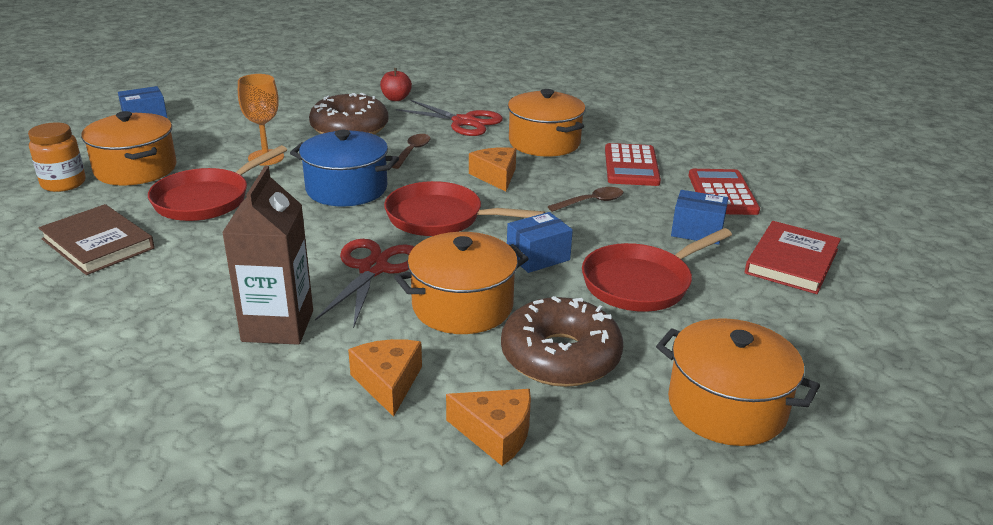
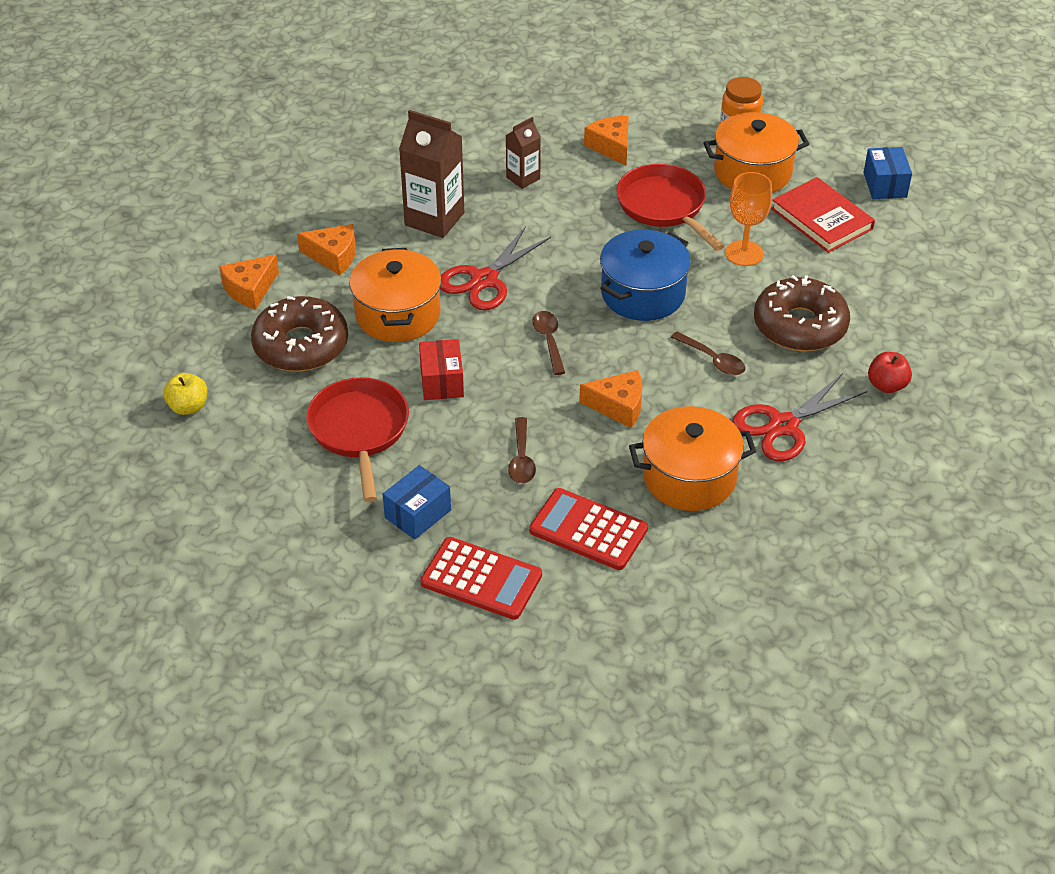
camera: 115 degrees right, 15 degrees up
brown book [38,204,155,275] -> orange cheese [584,116,629,166]
red scissors [315,239,415,329] -> red scissors turned 90 degrees clockwise [440,226,551,310]
red pan [384,181,545,236] -> brown spoon [532,311,565,375]
blue box [507,212,573,273] -> red box [419,339,464,400]
orange pot [656,318,820,446] -> yellow apple [163,373,207,415]
red book [745,221,841,294] -> red book moved to [771,177,875,253]
none -> brown carton [505,117,541,189]

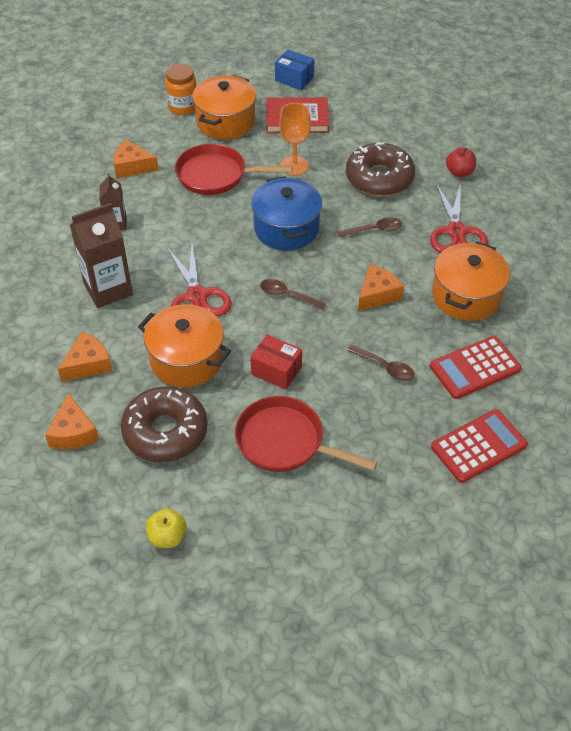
camera: 55 degrees left, 5 degrees up
blue box [383,465,451,539] -> none

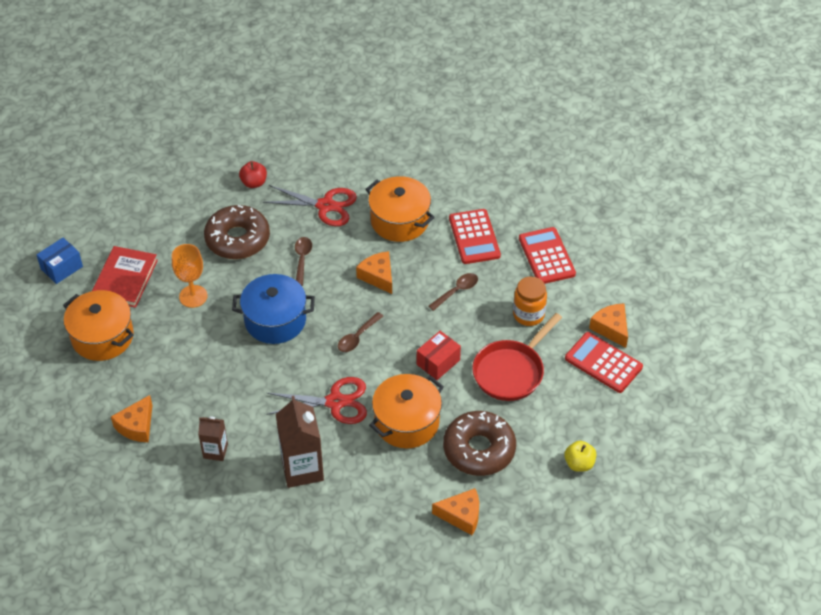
camera: 75 degrees left, 0 degrees up
orange cheese [58,332,112,382] -> orange cheese moved to [589,304,628,348]
orange jar [165,64,197,115] -> orange jar moved to [513,277,547,326]
red pan [175,144,293,195] -> none
none -> red calculator [565,332,643,393]

